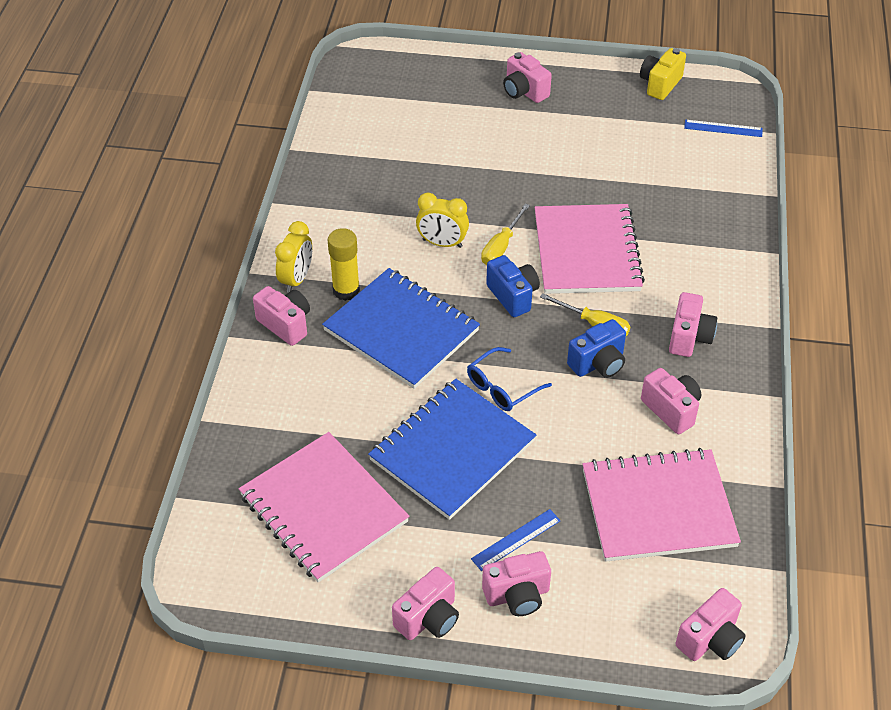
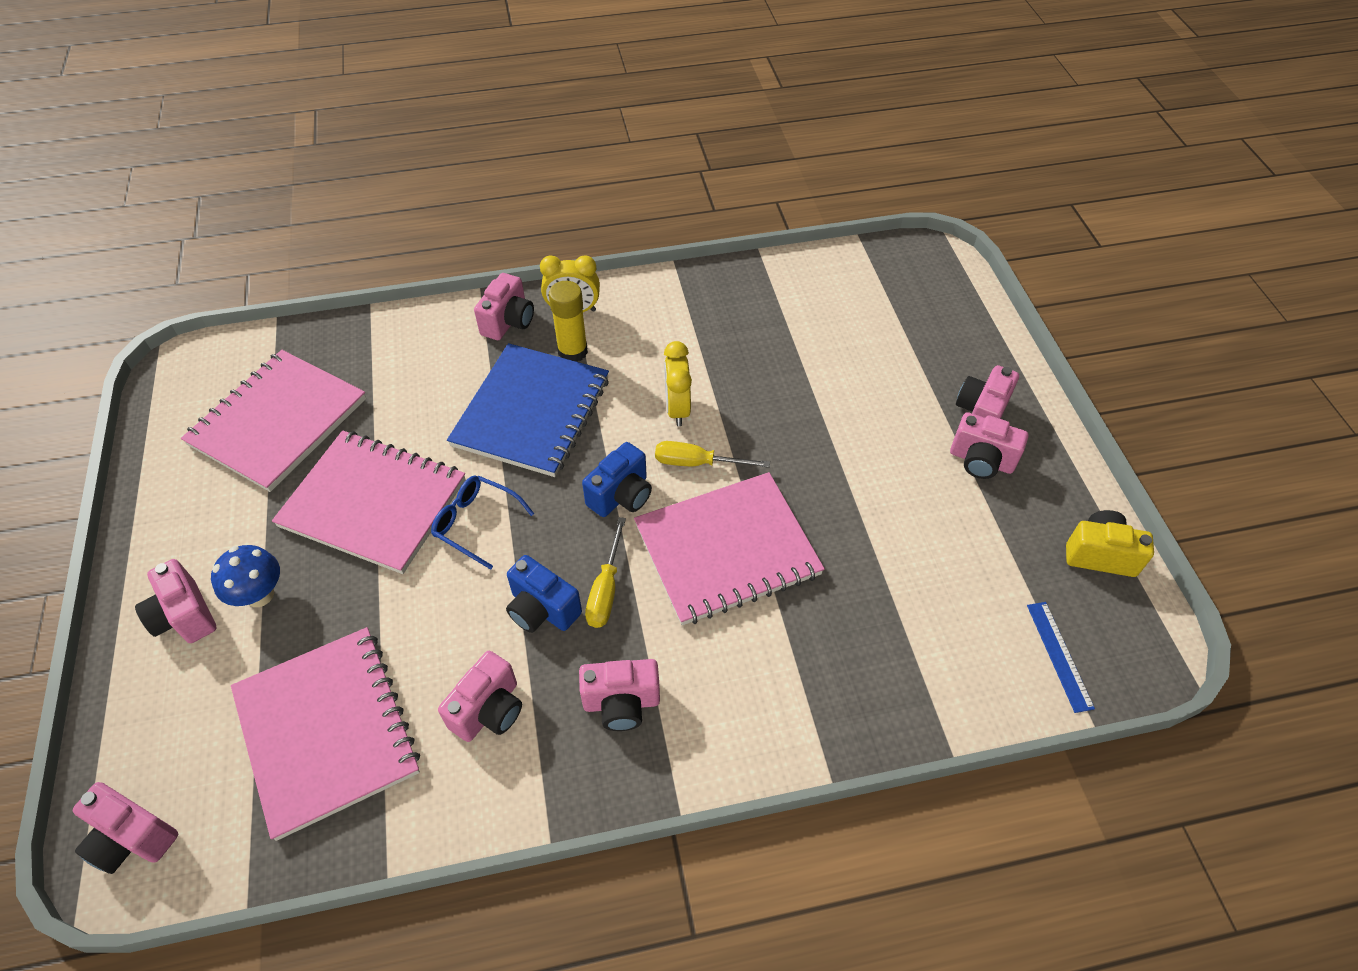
camera: 70 degrees right, 5 degrees up
blue notebook [368,379,536,520] -> pink notebook [272,430,466,574]
pink camera [392,567,459,640] -> pink camera moved to [950,412,1029,479]
blue ruler [471,509,561,571] -> blue mushroom [211,545,280,607]

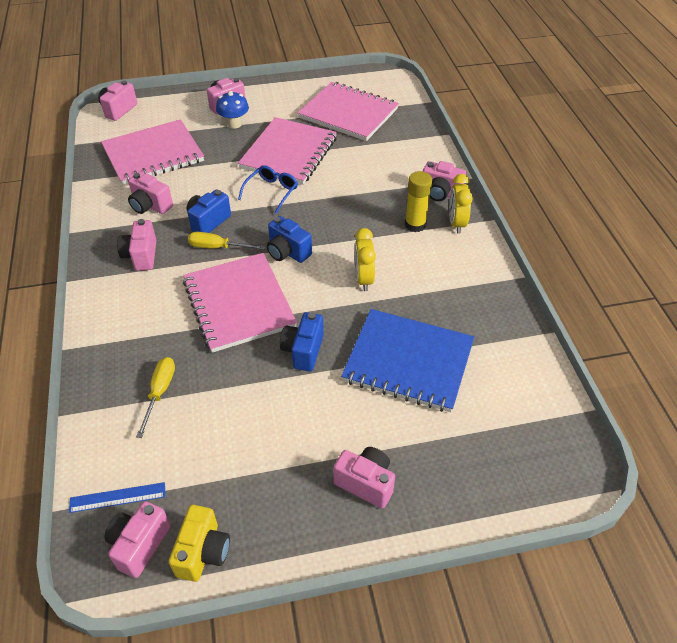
camera: 90 degrees right, 5 degrees down
blue notebook [447,343,609,477] -> blue notebook moved to [341,309,474,412]
yellow screwdriver [655,441,770,468] -> yellow screwdriver moved to [136,357,175,438]
yellow clock [664,341,692,426] -> yellow clock turned 90 degrees counterclockwise [354,228,376,291]
pink camera [950,412,1029,479] -> pink camera moved to [105,501,170,578]
none -> blue camera [280,312,324,371]

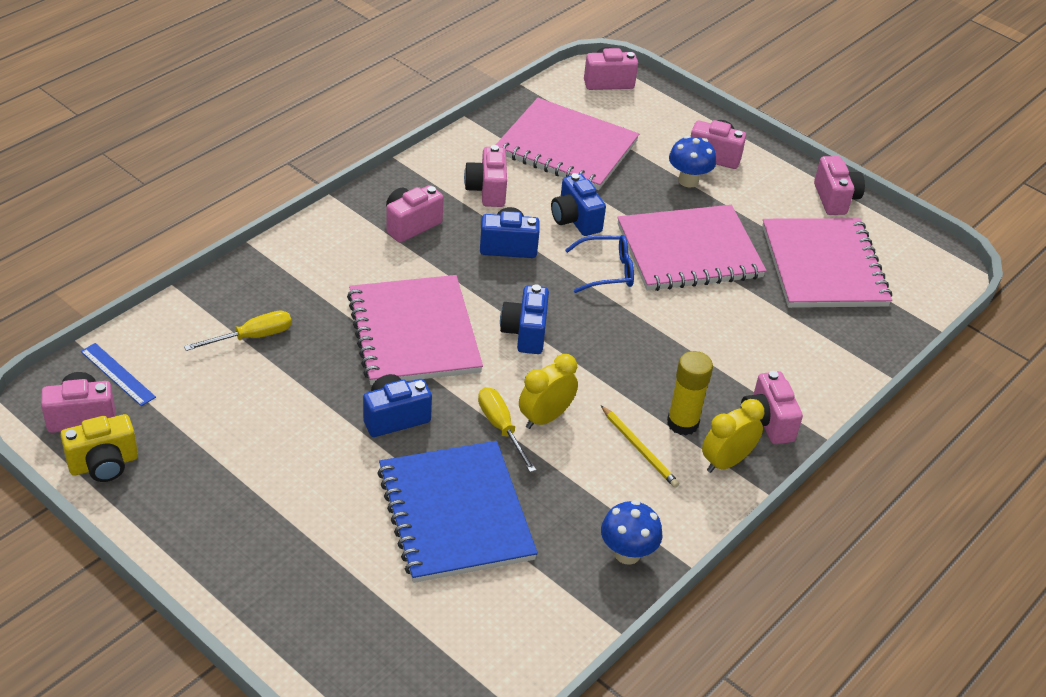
camera: 50 degrees right, 5 degrees down
pink notebook [183,253,297,353] -> pink notebook turned 45 degrees counterclockwise [347,275,483,385]
yellow screwdriver [188,232,265,250] -> yellow screwdriver moved to [478,387,536,472]
pink camera [333,447,395,508] -> pink camera moved to [814,156,865,215]
none -> blue camera [551,173,606,236]
none -> yellow pencil [601,405,679,488]
none -> blue mushroom [601,500,662,565]

